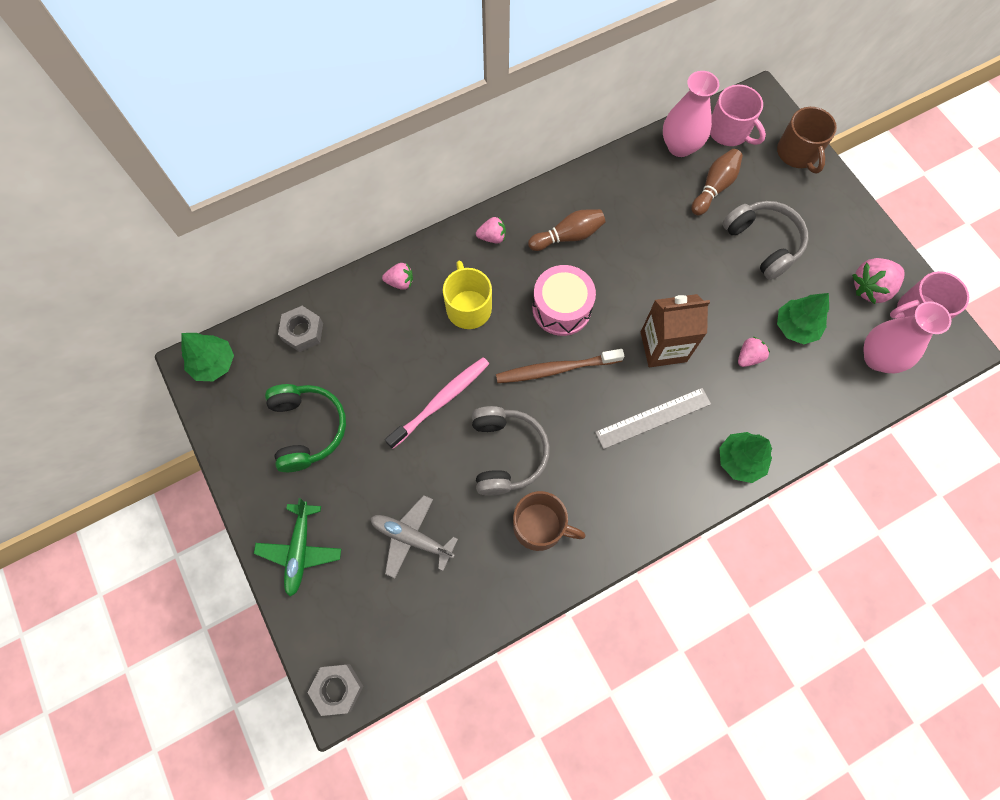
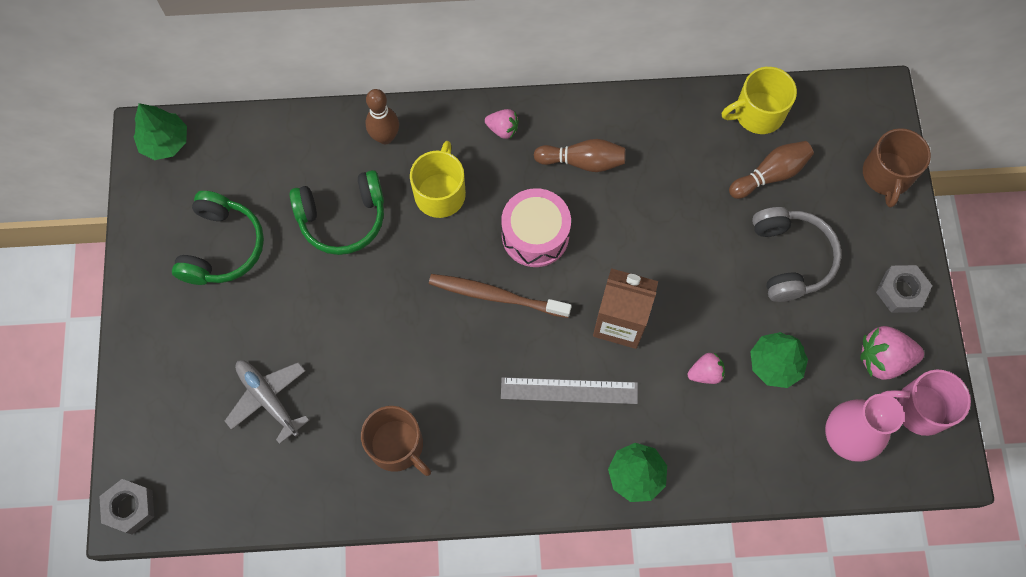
camera: 25 degrees right, 0 degrees up
green plane [254,498,341,597] -> none
grey nut [278,306,323,352] -> grey nut moved to [876,265,932,313]
pink strawberry [382,263,413,290] -> brown bowling pin [366,89,399,144]
pink toothbrush [385,357,489,449] -> none
grey headphones [472,406,550,496] -> none
pink vase [663,71,719,157] -> yellow mug [722,67,797,134]
pink mug [710,85,766,146] -> none
none -> green headphones [290,170,384,255]

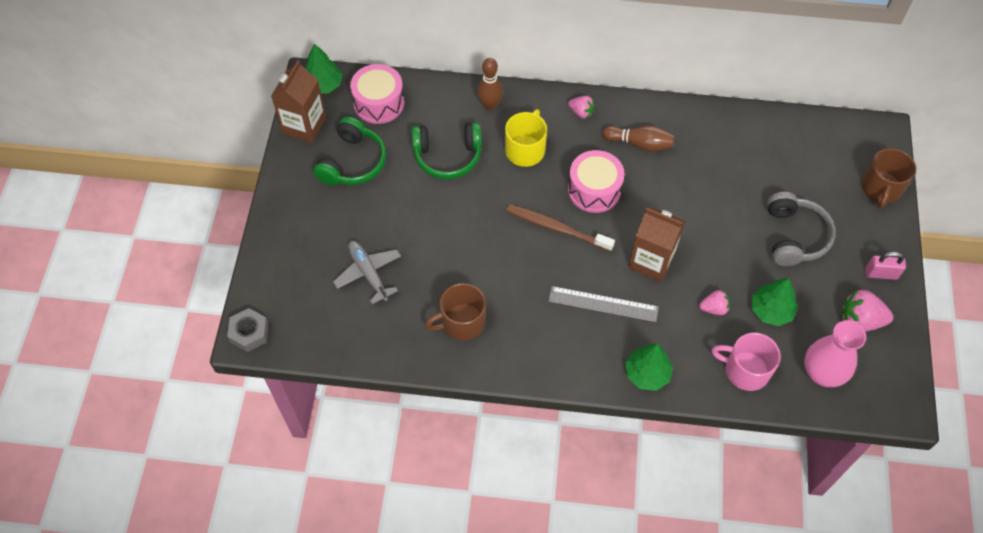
camera: 10 degrees right, 10 degrees down
brown mug [361,406,431,476] -> brown mug turned 105 degrees clockwise [425,283,486,341]
yellow mug [722,67,797,134] -> none
brown bowling pin [729,141,814,199] -> none
grey nut [876,265,932,313] -> pink padlock [866,252,906,280]
pink mug [881,370,971,436] -> pink mug moved to [711,333,781,391]
none -> brown carton [271,60,326,143]
none -> pink drum [350,64,404,124]

